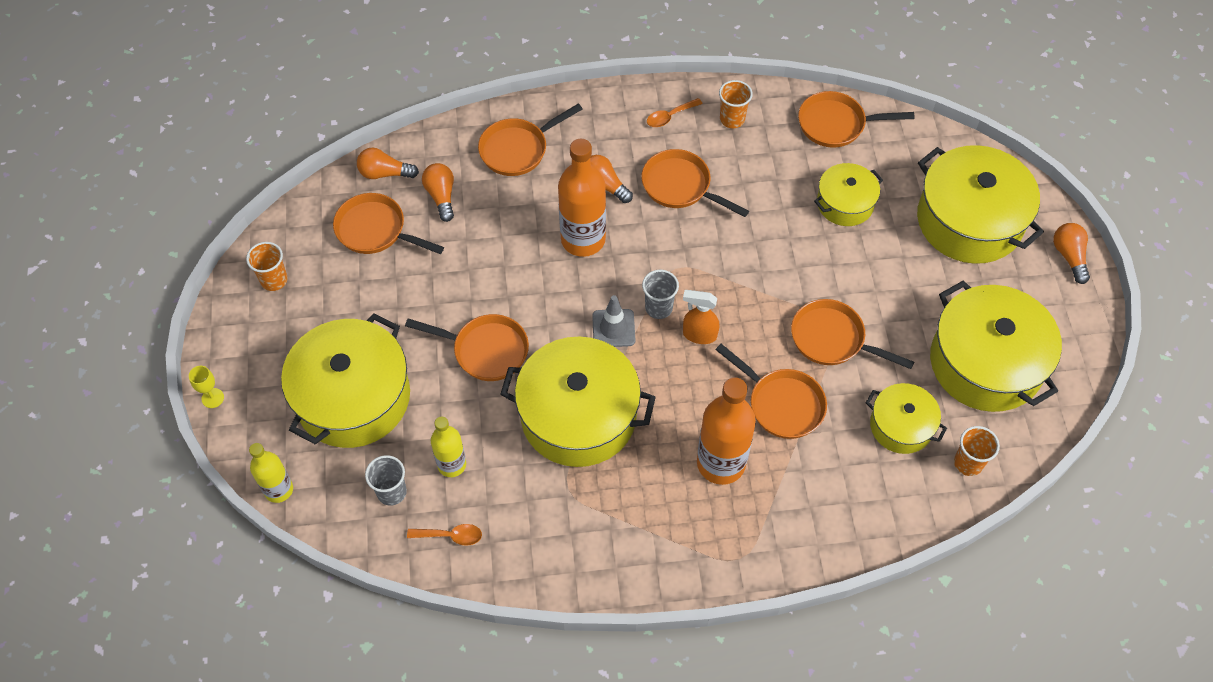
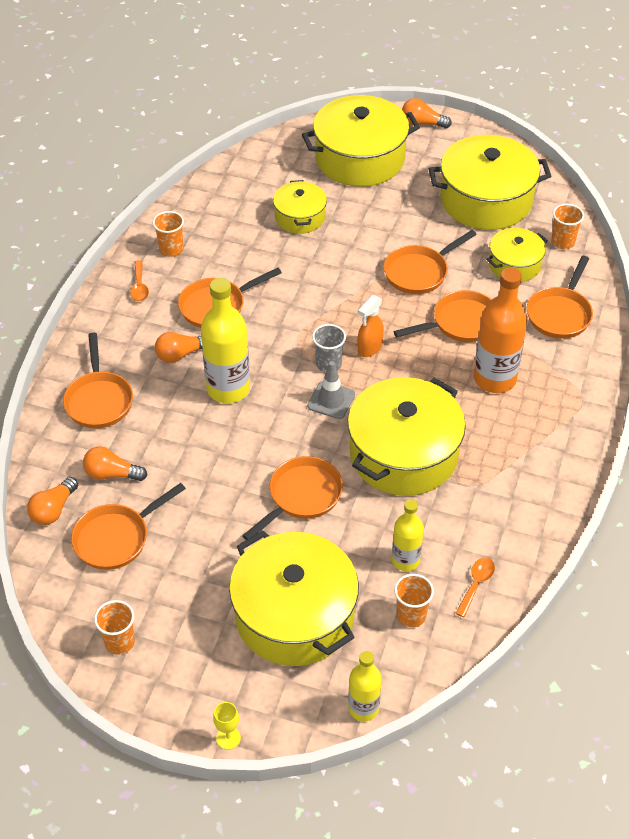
camera: 65 degrees left, 10 degrees down
grey cup [365,455,407,506] -> orange cup [394,574,434,628]
orange bottle [558,139,606,257] -> yellow bottle [201,278,250,403]
orange pan [798,91,915,148] -> orange pan moved to [527,256,593,339]

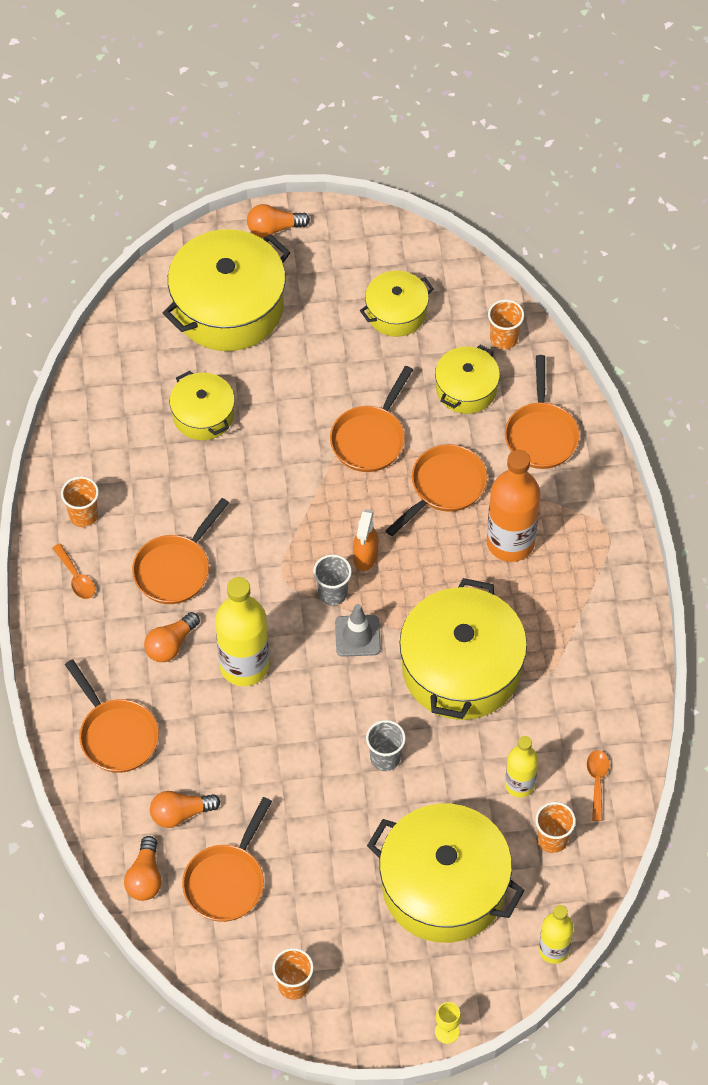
camera: 25 degrees left, 10 degrees up
orange pan [242,456,343,540] -> grey cup [366,720,406,771]
yellow pot [428,135,551,230] -> yellow pot [360,271,434,337], size x0.54

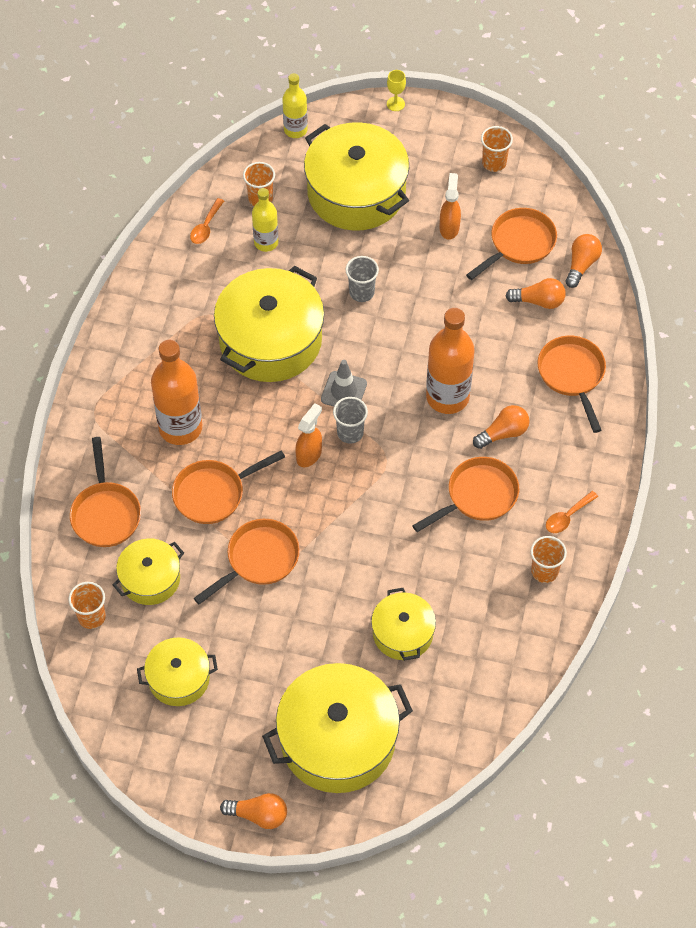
camera: 160 degrees left, 0 degrees up
orange spoon [53,544,95,599] -> orange spoon turned 120 degrees counterclockwise [546,491,598,533]
yellow bottle [215,577,269,686] -> orange bottle [426,308,474,414]
orange pan [505,355,580,469] -> orange pan turned 150 degrees clockwise [70,437,141,547]
none -> orange spray bottle [440,173,461,240]

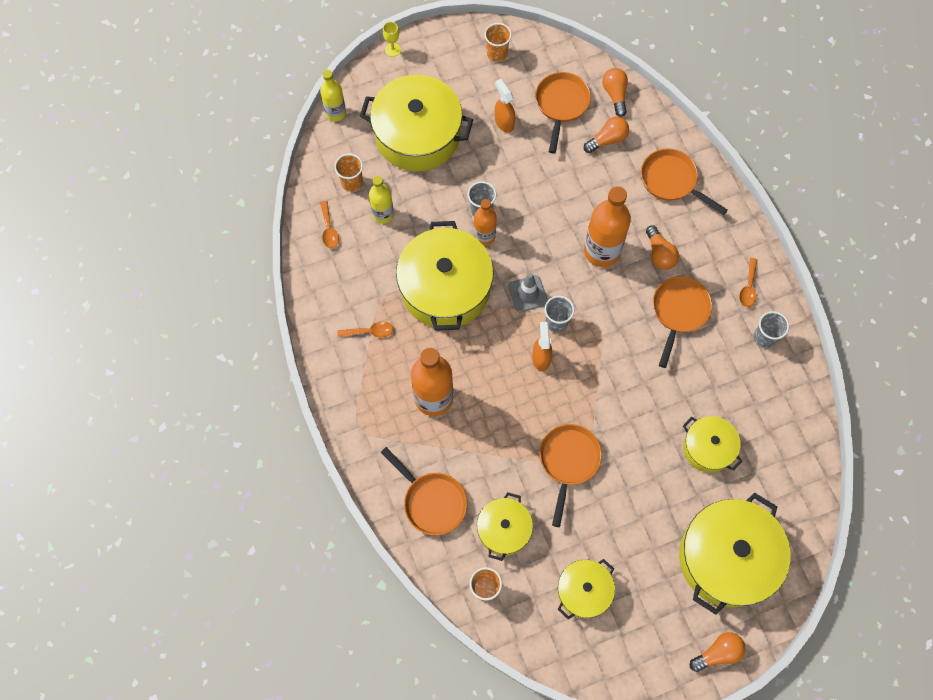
camera: 35 degrees left, 10 degrees up
orange pan [172,450,285,524] -> none
orange light bulb [473,405,530,449] -> orange light bulb turned 135 degrees clockwise [646,225,679,270]
orange cup [531,536,567,583] -> grey cup [754,311,789,348]
none -> orange spoon [337,321,393,337]
none -> orange bottle [474,199,497,246]

